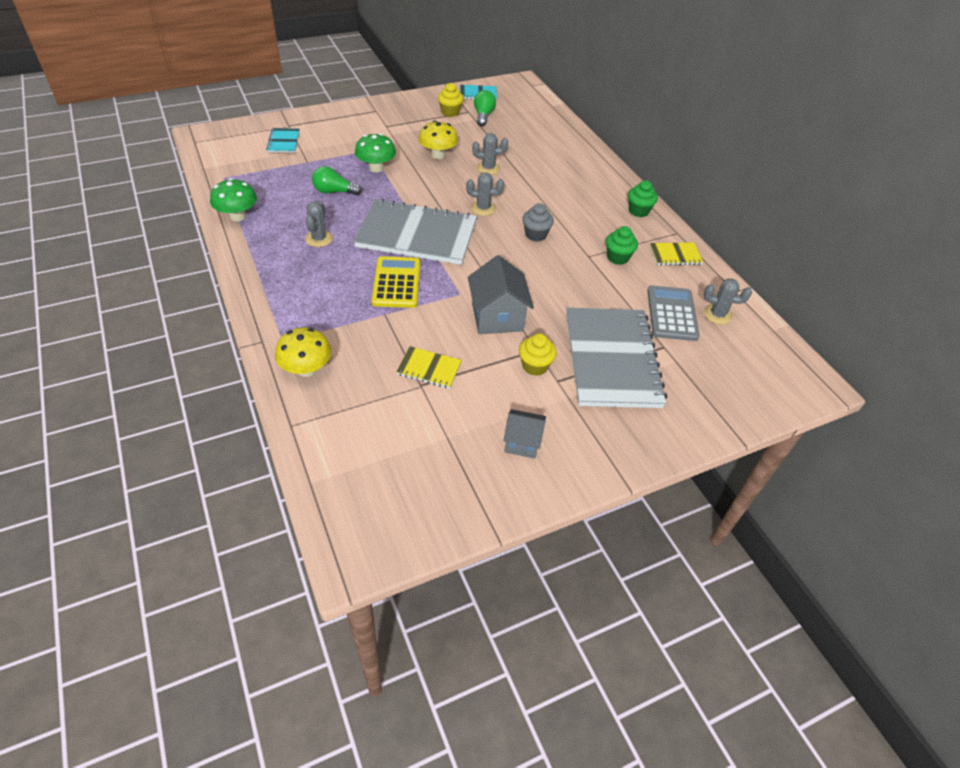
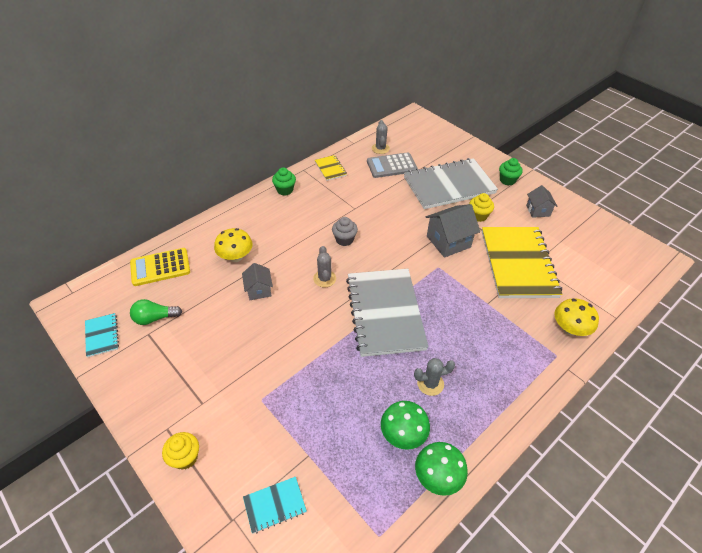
camera: 105 degrees left, 0 degrees up
green light bulb [312,166,362,195] -> none
green mushroom [355,133,396,172] -> green mushroom moved to [381,401,430,450]
yellow calculator [372,256,420,308] -> yellow calculator moved to [130,248,190,286]
yellow notebook [396,346,462,388] -> yellow notebook [482,227,563,298], size x2.31
yellow mushroom [418,120,458,159] -> yellow mushroom moved to [214,228,253,262]
yellow cupcake [438,83,464,117] -> yellow cupcake moved to [162,432,199,470]
grey cactus [472,133,508,175] -> grey house [242,263,273,300]
green cupcake [606,226,638,265] -> green cupcake moved to [499,158,523,186]

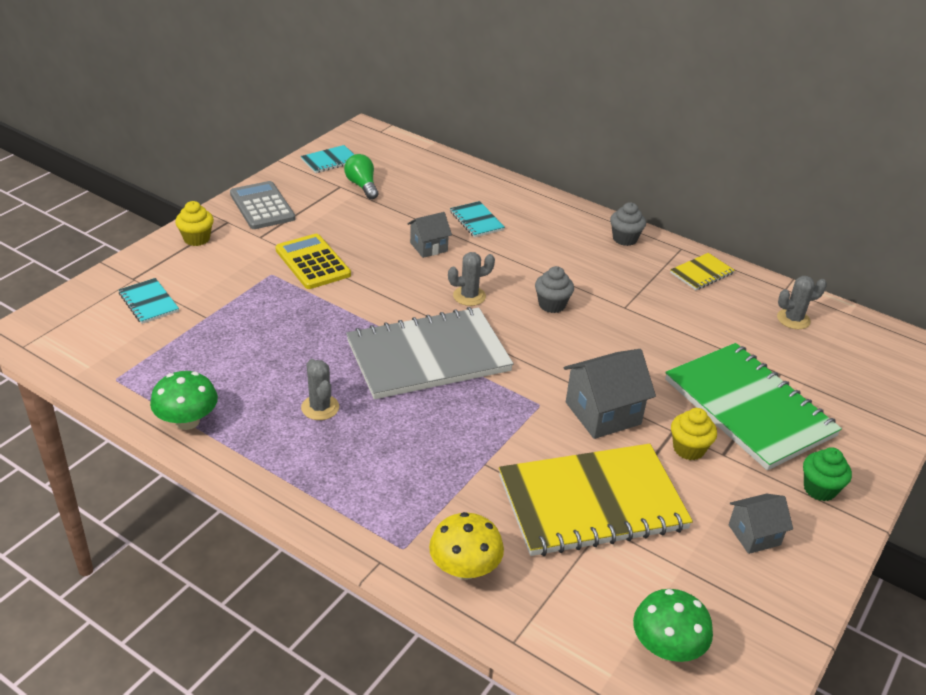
camera: 75 degrees right, 10 degrees down
yellow calculator [130,248,190,286] -> yellow calculator moved to [275,234,351,289]
yellow mushroom [214,228,253,262] -> turquoise notebook [450,201,505,238]
green cupcake [272,167,296,196] -> grey cupcake [610,202,646,246]
grey calculator [367,152,418,178] -> grey calculator moved to [230,181,295,229]
green mushroom [381,401,430,450] -> green mushroom moved to [633,589,713,662]
grey notebook [404,158,498,209] -> green notebook [665,343,842,470]
grey house [426,204,480,258] -> grey house turned 75 degrees counterclockwise [563,349,656,439]

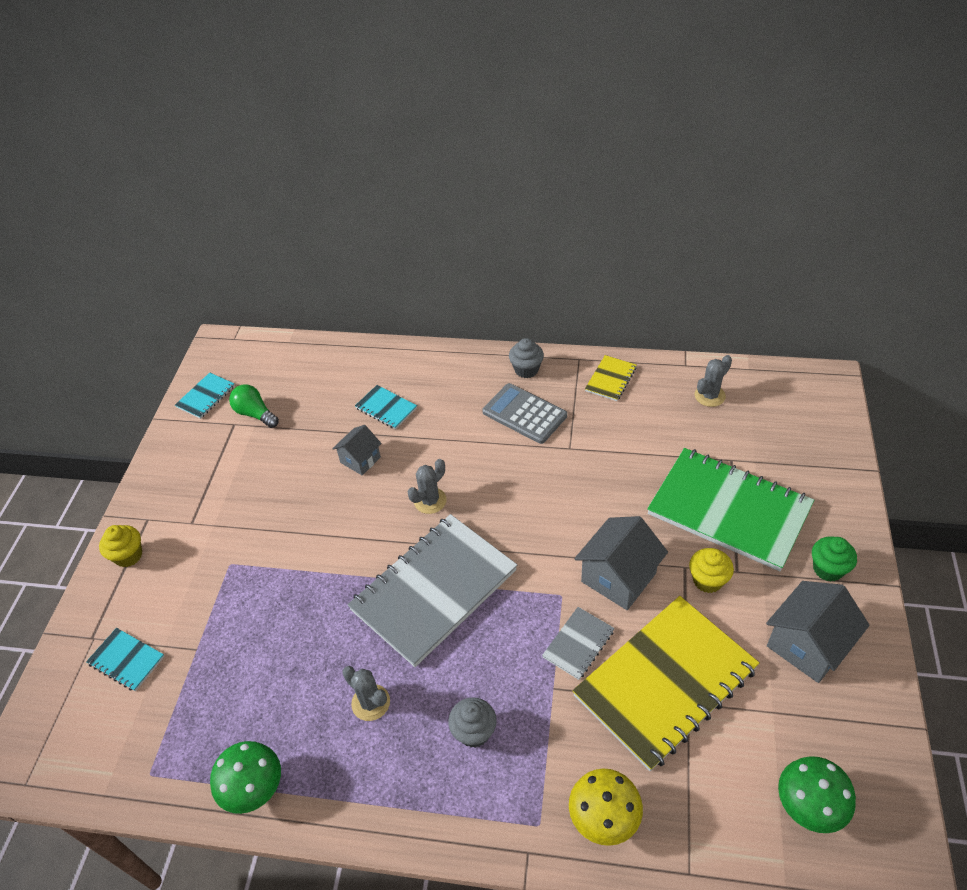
camera: 20 degrees left, 10 degrees up
grey calculator [230,181,295,229] -> grey calculator moved to [482,383,567,444]
yellow calculator [275,234,351,289] -> none
grey cupcake [535,266,574,313] -> grey cupcake moved to [448,697,497,748]
grey house [729,494,793,554] -> grey house [766,581,870,683], size x1.64
none -> grey notebook [542,607,615,680]

